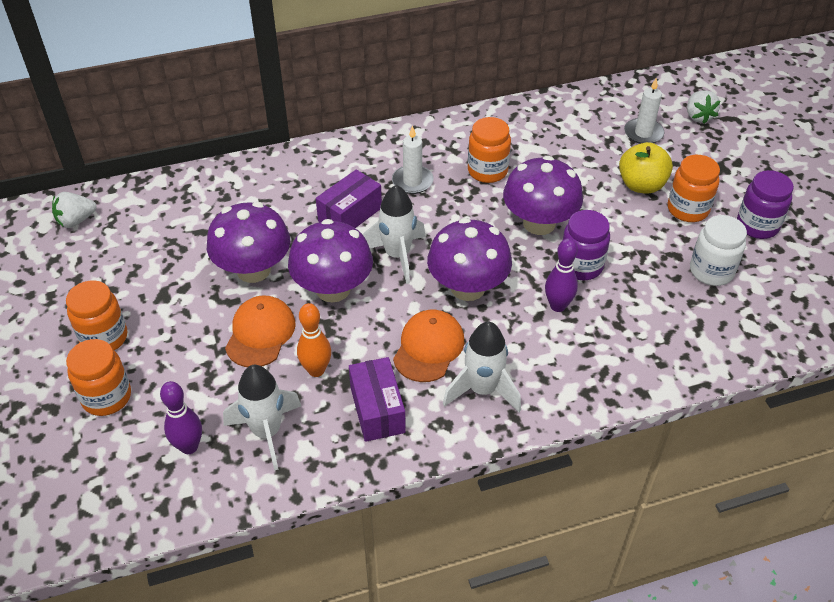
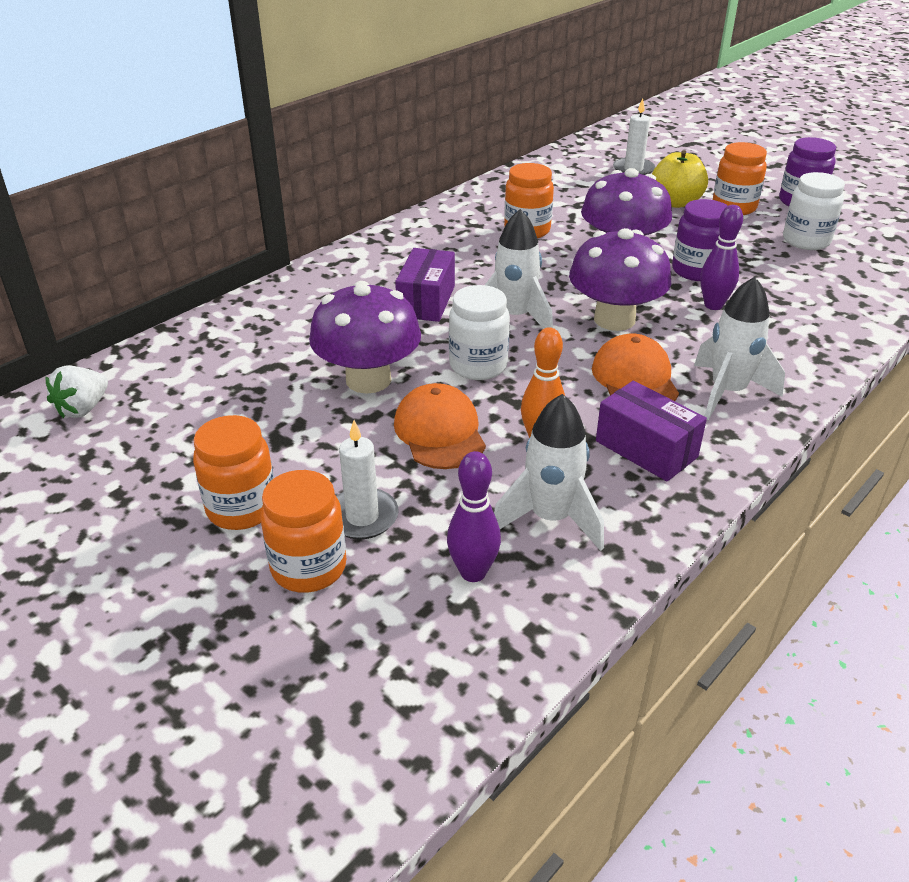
camera: 30 degrees left, 10 degrees down
purple mushroom [288,219,373,303] -> white jar [449,285,510,380]
white candle [392,126,434,194] -> white candle moved to [336,420,399,539]
white strawberry [687,90,720,124] -> none

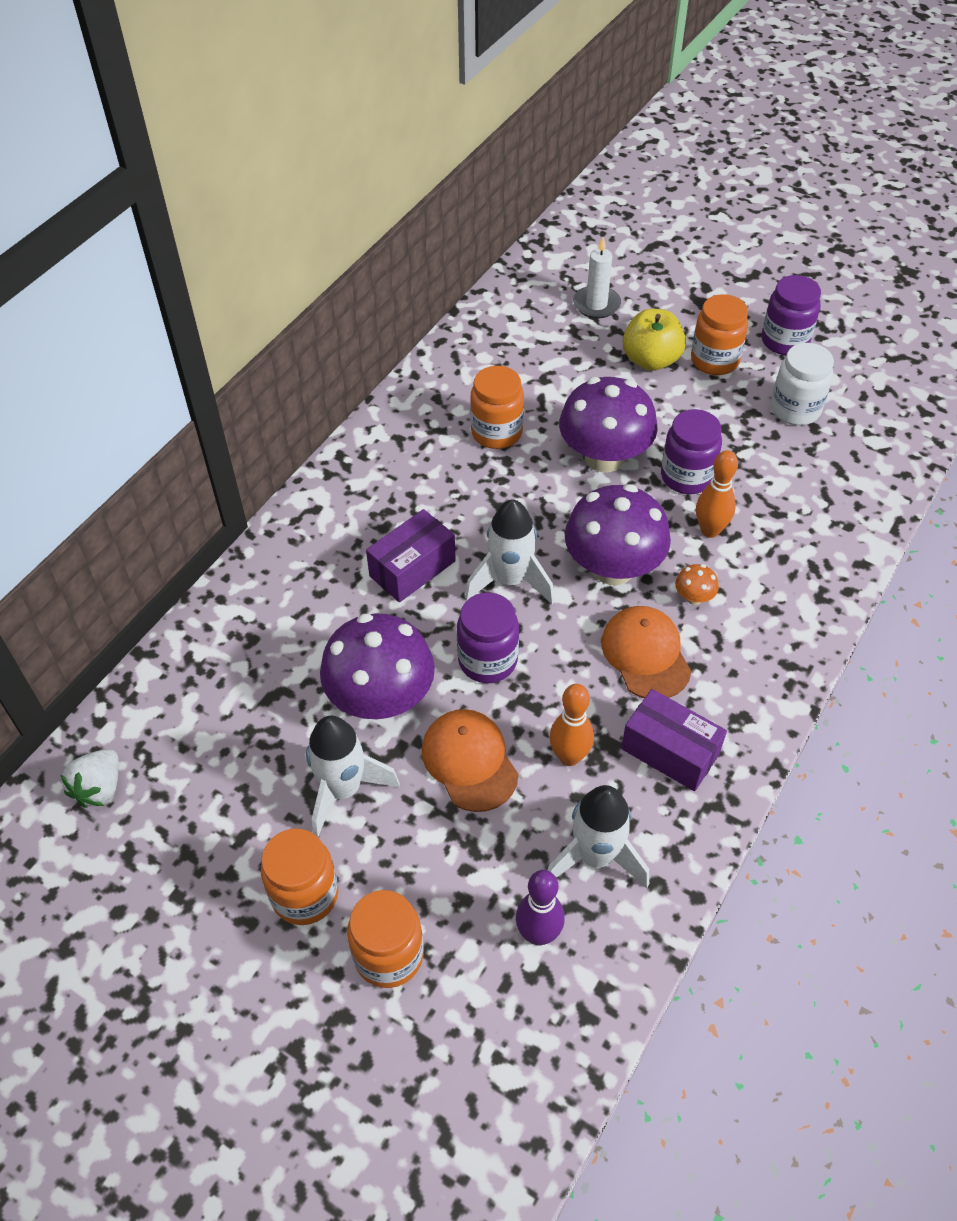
camera: 10 degrees left, 15 degrees up
white candle [336,420,399,539] -> none
purple box [395,248,455,322] -> purple box turned 45 degrees clockwise [366,509,456,602]
white jar [449,285,510,380] -> purple jar [457,592,519,683]
white rocket [694,277,785,420] -> white rocket moved to [306,716,400,837]
purple bowling pin [700,205,743,310] -> orange bowling pin [696,450,738,538]
none -> orange mushroom [675,564,719,605]

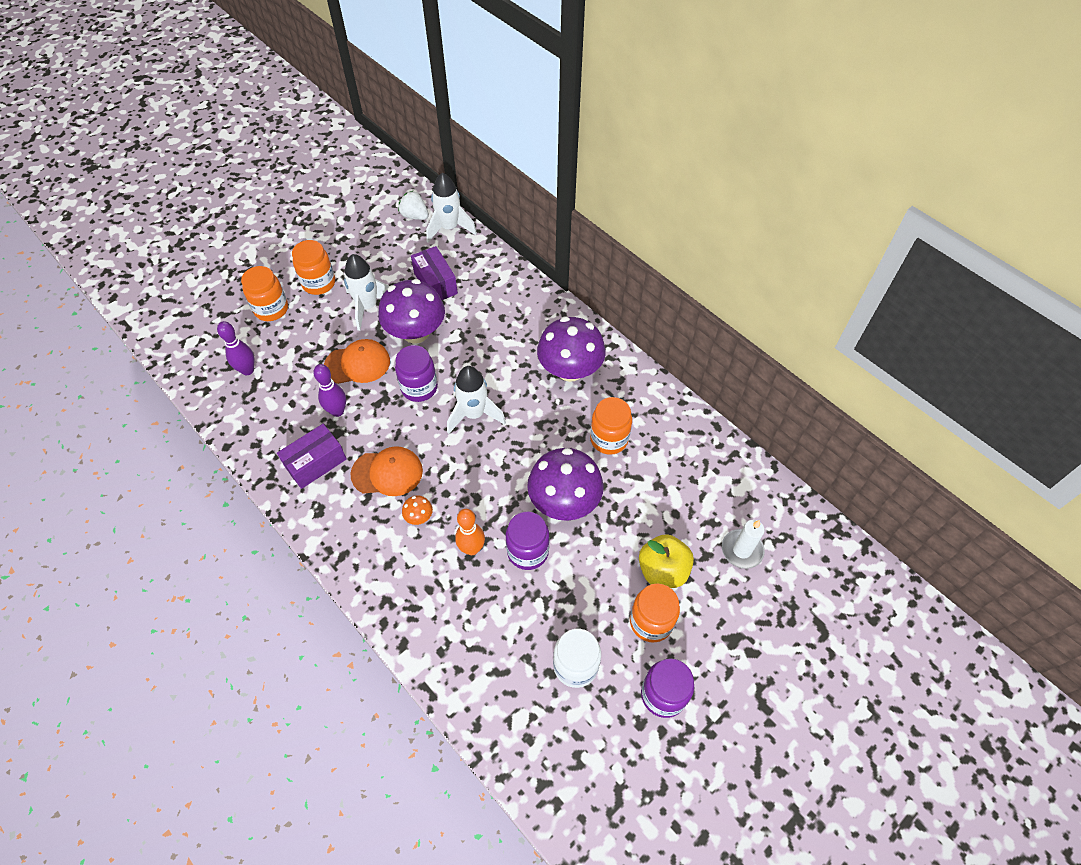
camera: 105 degrees right, 5 degrees up
purple box [366,509,456,602] -> purple box moved to [411,246,458,300]
white rocket [547,785,649,888] -> white rocket moved to [426,173,477,243]
orange bowling pin [549,684,594,766] -> purple bowling pin [313,364,346,417]
purple mushroom [565,484,671,585] -> purple mushroom moved to [537,317,606,382]

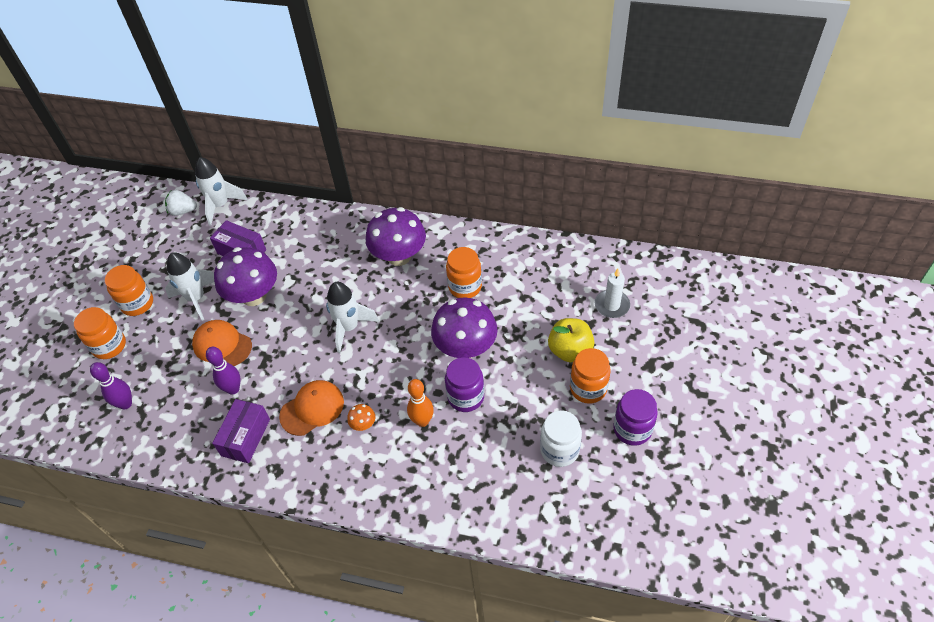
camera: 30 degrees left, 5 degrees down
orange cap [324,339,390,384] -> orange cap turned 105 degrees counterclockwise [192,320,252,366]
purple jar [395,345,438,402] -> none

